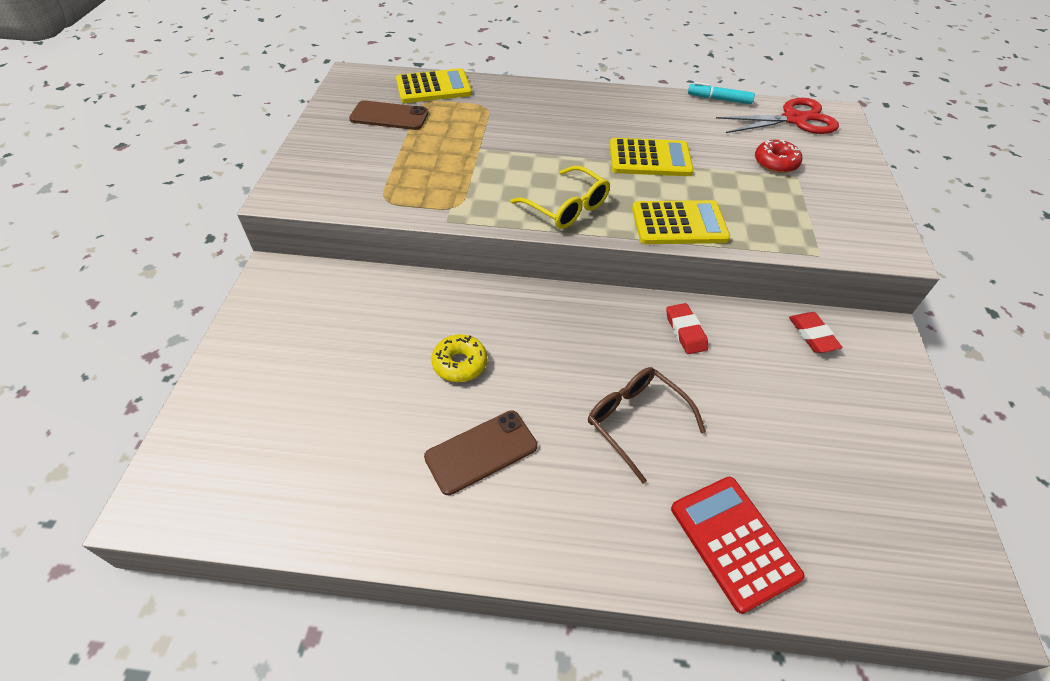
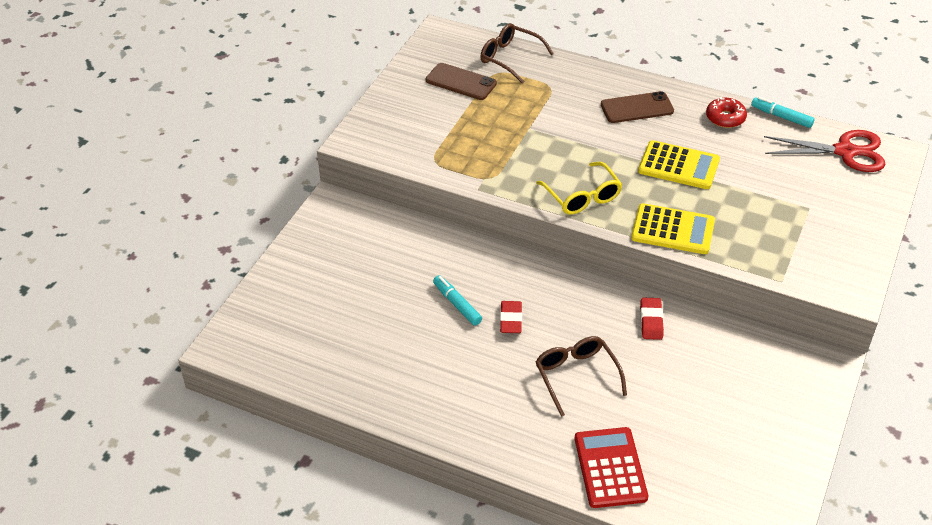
camera: 20 degrees right, 5 degrees down
yellow calculator [396,68,472,103] -> brown glasses [480,23,554,83]
brown phone [424,410,538,495] -> brown phone moved to [601,91,674,123]
yellow donut [431,334,487,382] -> turquoise marker [433,275,482,326]
red donut [755,140,802,173] -> red donut moved to [706,97,747,128]
red eraser [789,312,842,353] -> red eraser moved to [500,301,522,333]

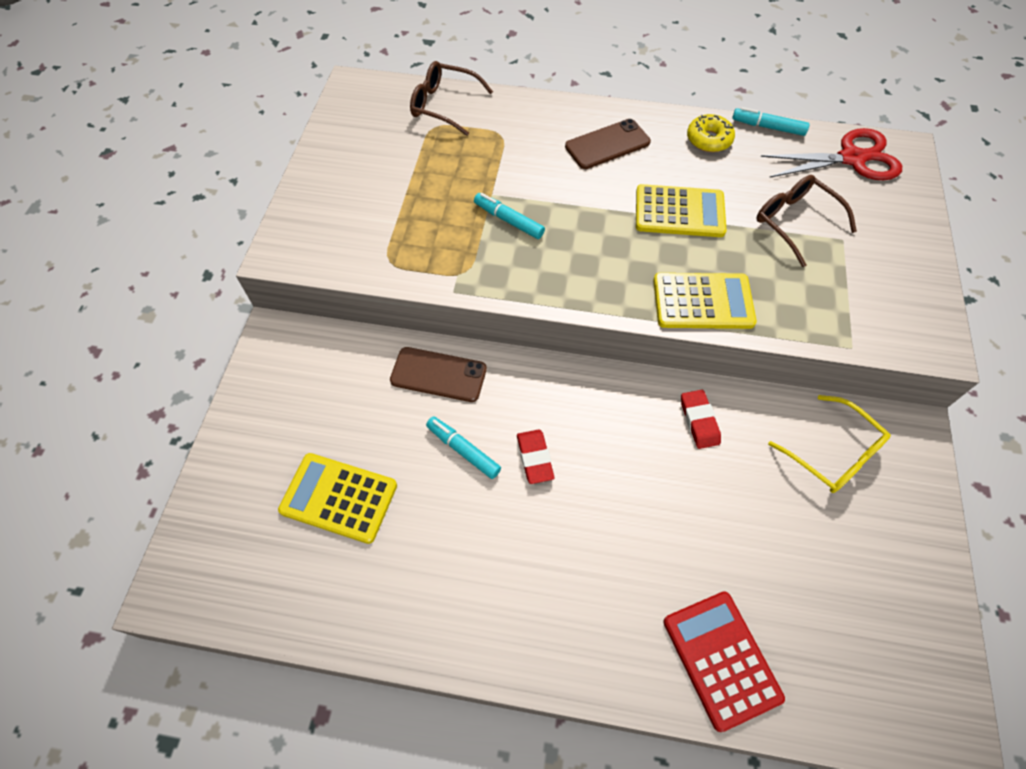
camera: 15 degrees left, 15 degrees up
brown phone [426,63,497,100] -> brown phone moved to [390,347,487,402]
yellow glasses [536,162,622,214] -> yellow glasses moved to [768,395,891,493]
brown glasses [536,336,627,417] -> brown glasses moved to [756,175,857,267]
red donut [706,97,747,128] -> yellow donut [687,114,735,152]
none -> yellow calculator [278,453,397,544]
none -> turquoise marker [474,193,545,239]

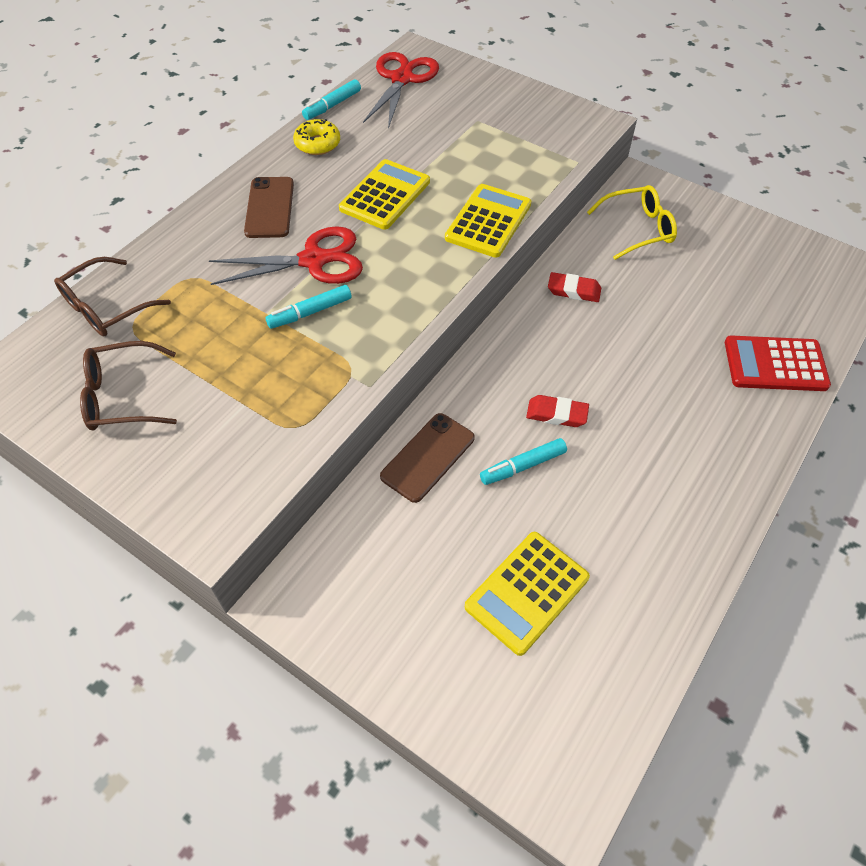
camera: 65 degrees left, 5 degrees down
brown glasses [756,175,857,267] -> brown glasses moved to [80,341,177,431]
none -> red scissors [209,226,363,285]

